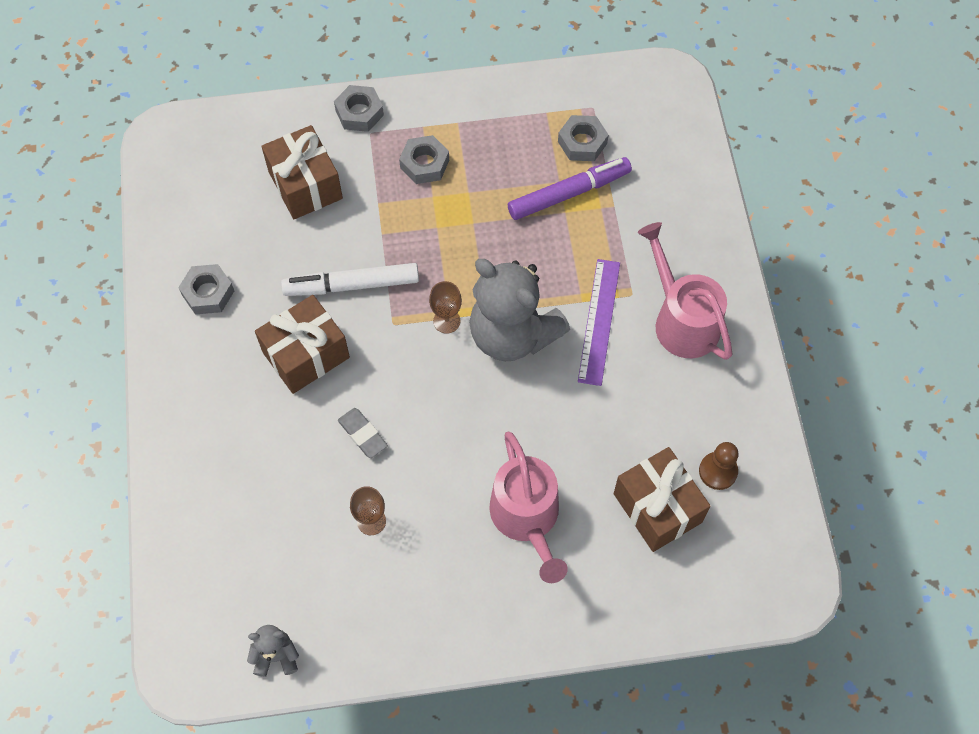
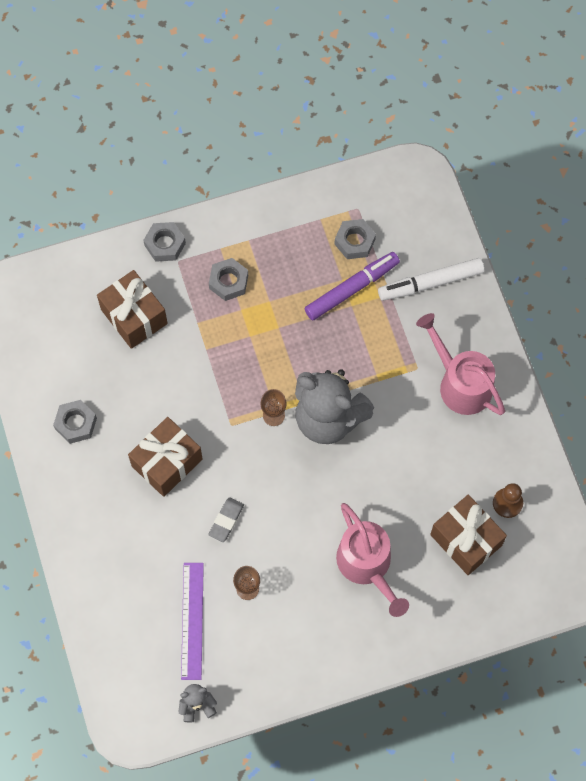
camera: 10 degrees left, 5 degrees up
white marker [281,263,419,296] -> white marker moved to [378,258,484,301]
grey eraser [338,408,388,458] -> grey eraser turned 75 degrees clockwise [208,497,244,542]
purple ruler [578,259,620,386] -> purple ruler moved to [181,563,204,680]

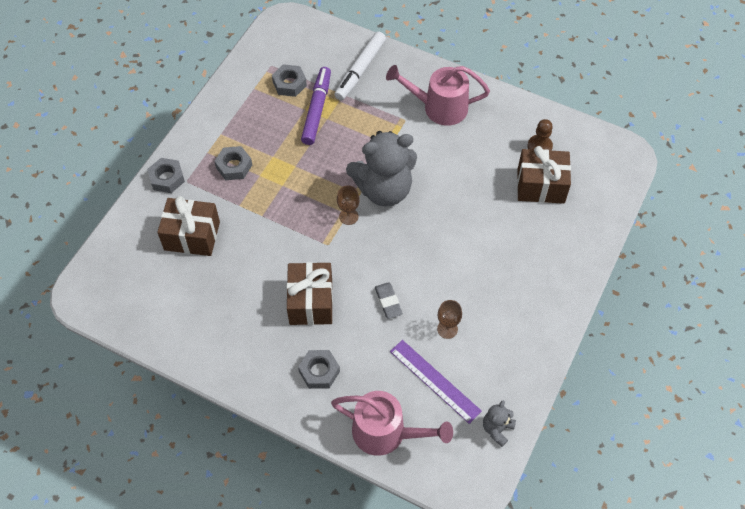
camera: 45 degrees left, 10 degrees down
grey nut [53,400,97,444] -> grey nut moved to [298,350,340,389]
pink watering can [336,503,409,617] -> pink watering can moved to [331,391,453,456]

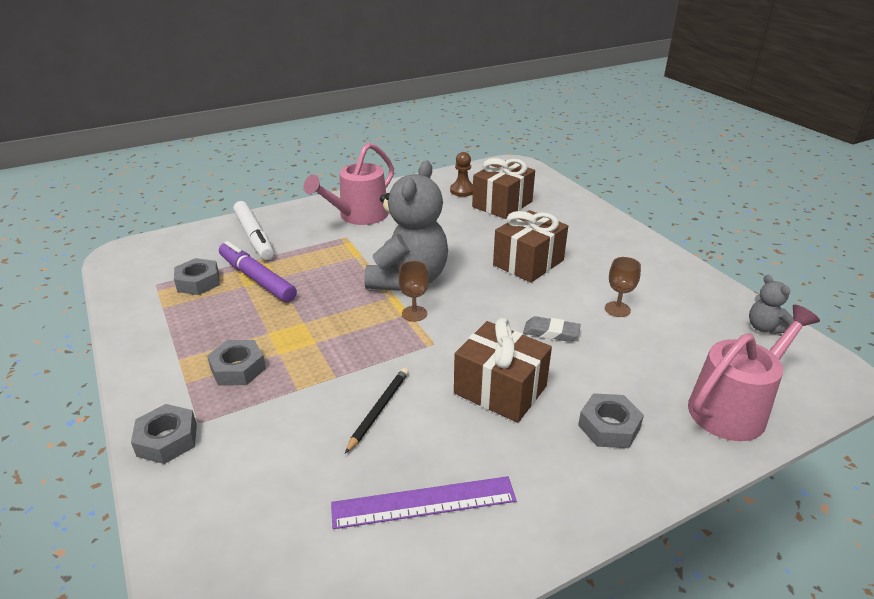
camera: 55 degrees left, 25 degrees down
brown gift [157,196,220,256] -> brown gift moved to [493,210,568,283]
purple ruler [390,340,482,424] -> purple ruler moved to [331,476,517,529]
none -> black pencil [345,368,409,454]

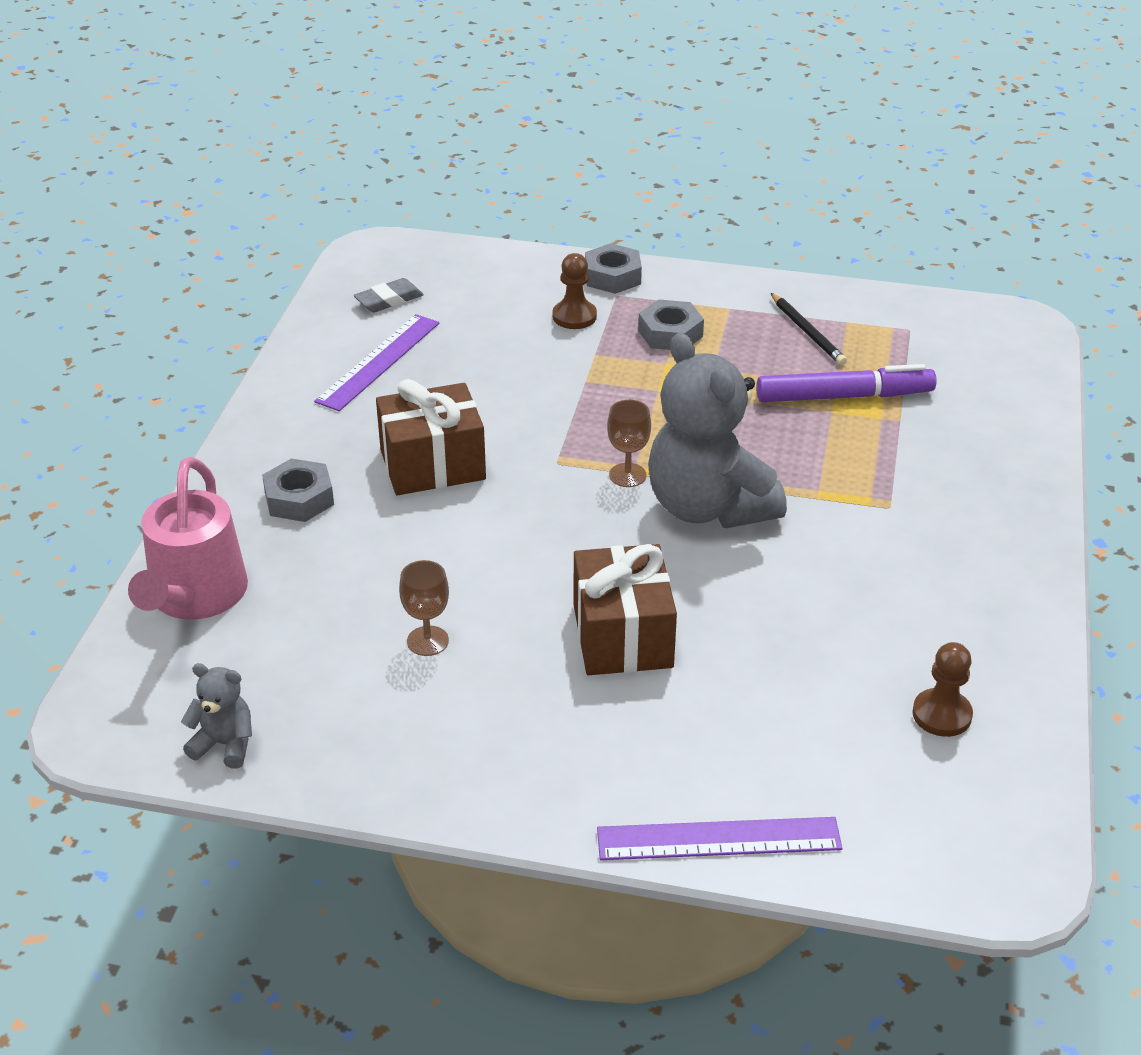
camera: 130 degrees right, 5 degrees up
grey nut [174,258,220,295] -> none
white marker [233,201,274,260] -> none
pink watering can [304,142,394,225] -> none
black pencil [345,368,409,454] -> black pencil moved to [771,293,847,365]
brown gift [472,158,535,219] -> none
grey eraser [523,316,581,342] -> grey eraser moved to [354,278,424,312]
none -> brown pawn [553,253,597,329]
none -> purple ruler [597,817,842,860]

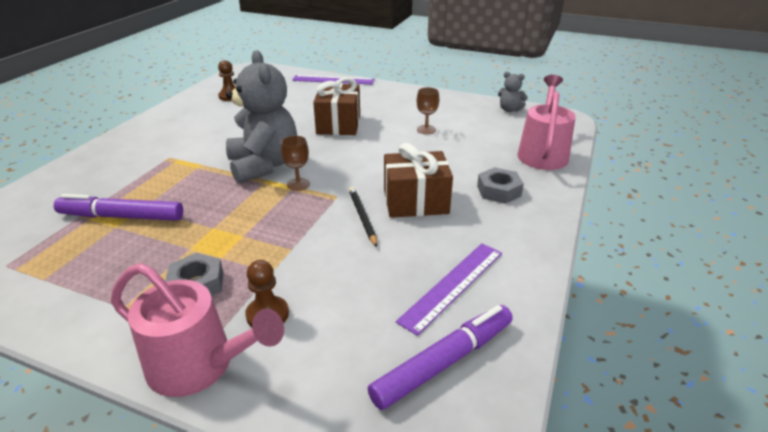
camera: 170 degrees left, 5 degrees down
grey eraser [354,278,424,312] -> purple marker [368,305,513,410]
grey nut [585,243,642,294] -> pink watering can [111,263,284,397]
black pencil [771,293,847,365] -> black pencil moved to [349,187,377,247]

